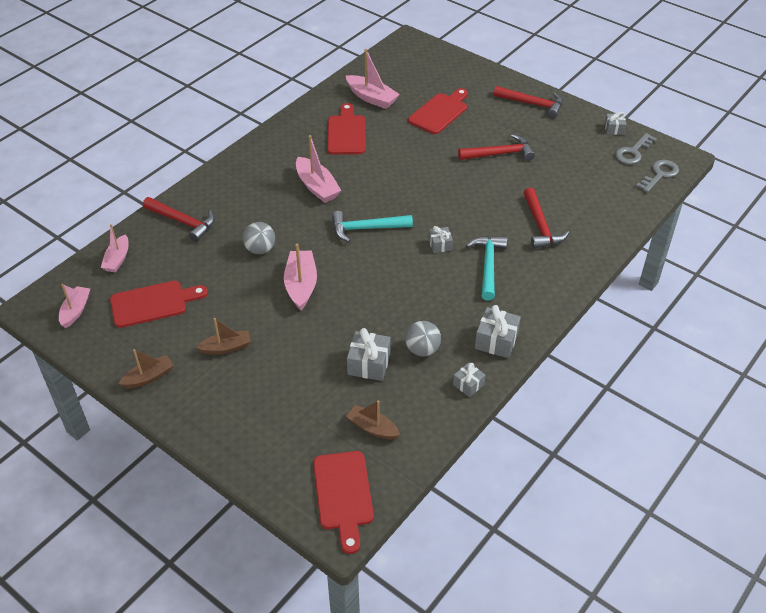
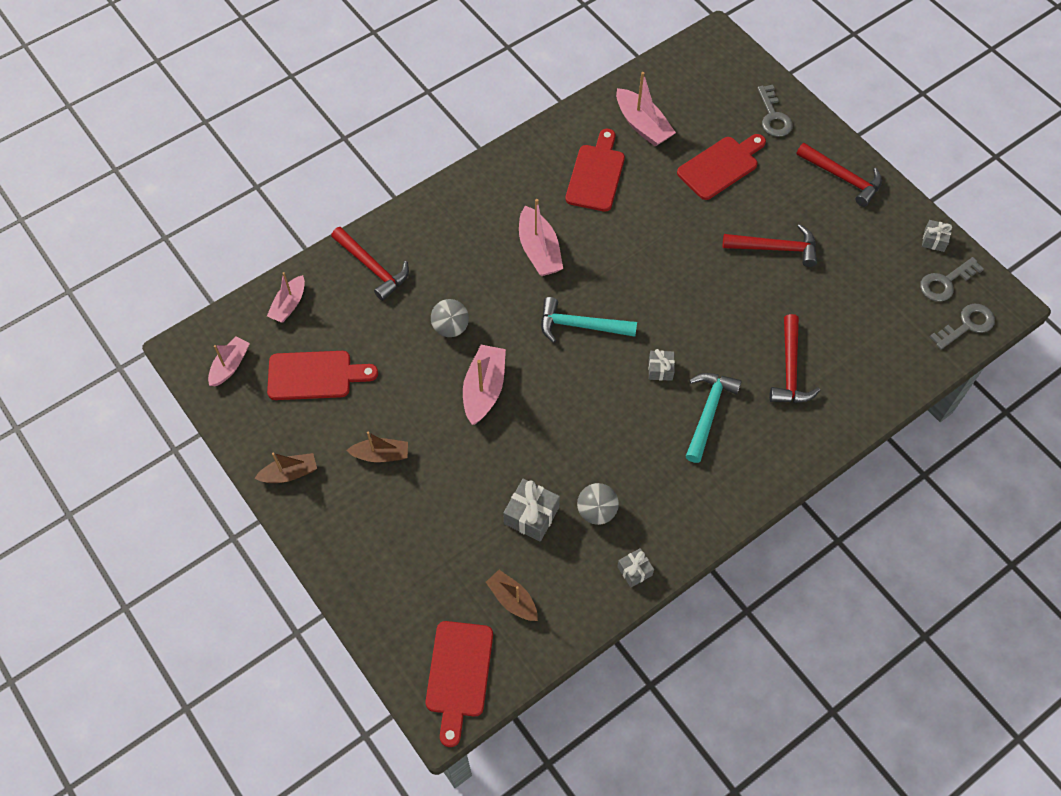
camera: 15 degrees right, 15 degrees up
grey gift [475,305,521,358] -> none
none -> grey key [758,85,793,137]

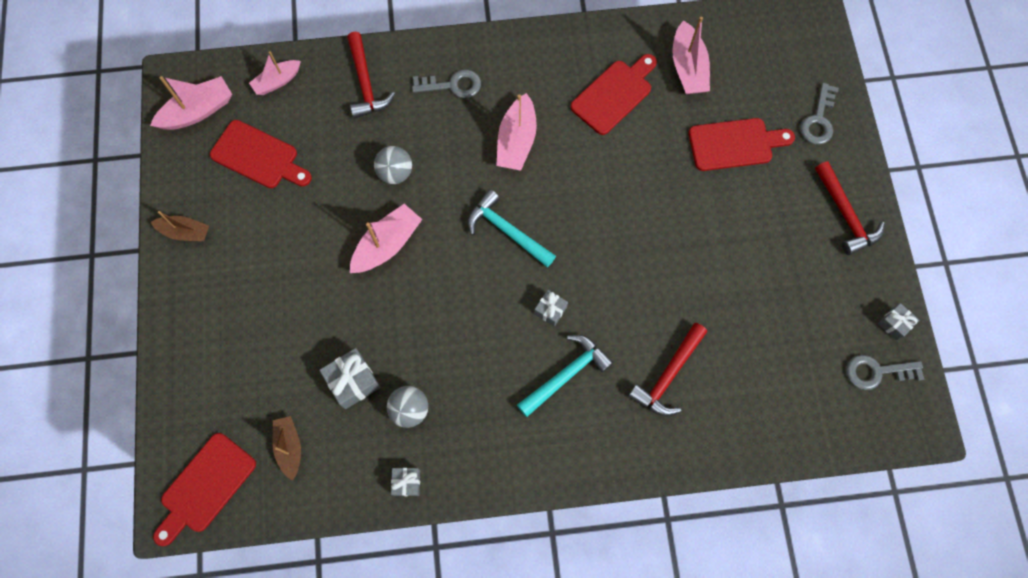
camera: 30 degrees right, 10 degrees up
pink boat [208,337,250,386] -> pink boat [150,76,232,130], size x1.50
brown boat [346,432,408,462] -> none
red hammer [723,224,817,267] -> none
grey key [930,304,995,349] -> grey key moved to [412,69,481,98]

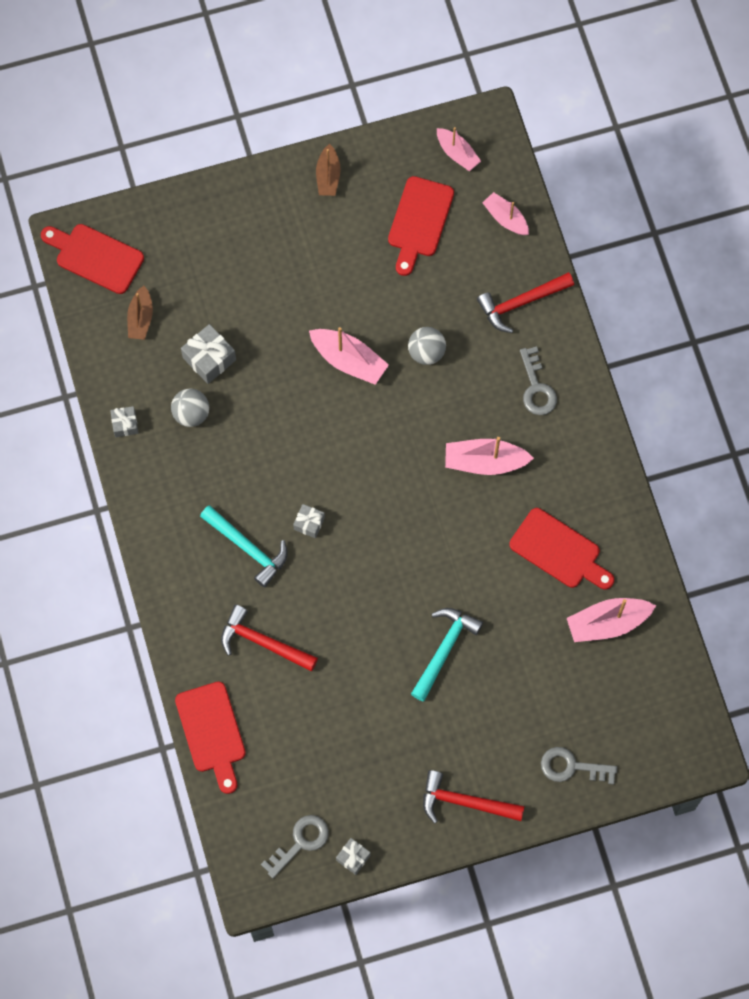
camera: 80 degrees right, 0 degrees up
pink boat [150,76,232,130] -> pink boat [437,127,481,171], size x0.67
brown boat [273,416,301,481] -> brown boat turned 120 degrees clockwise [127,286,153,340]
turquoise hammer [468,189,556,267] -> turquoise hammer moved to [411,608,483,701]
red cutting board [689,118,795,171] -> red cutting board moved to [175,682,246,794]
red hammer [815,161,885,255] -> red hammer turned 45 degrees clockwise [423,770,524,823]
grey key [846,355,925,390] -> grey key turned 60 degrees clockwise [261,815,329,878]

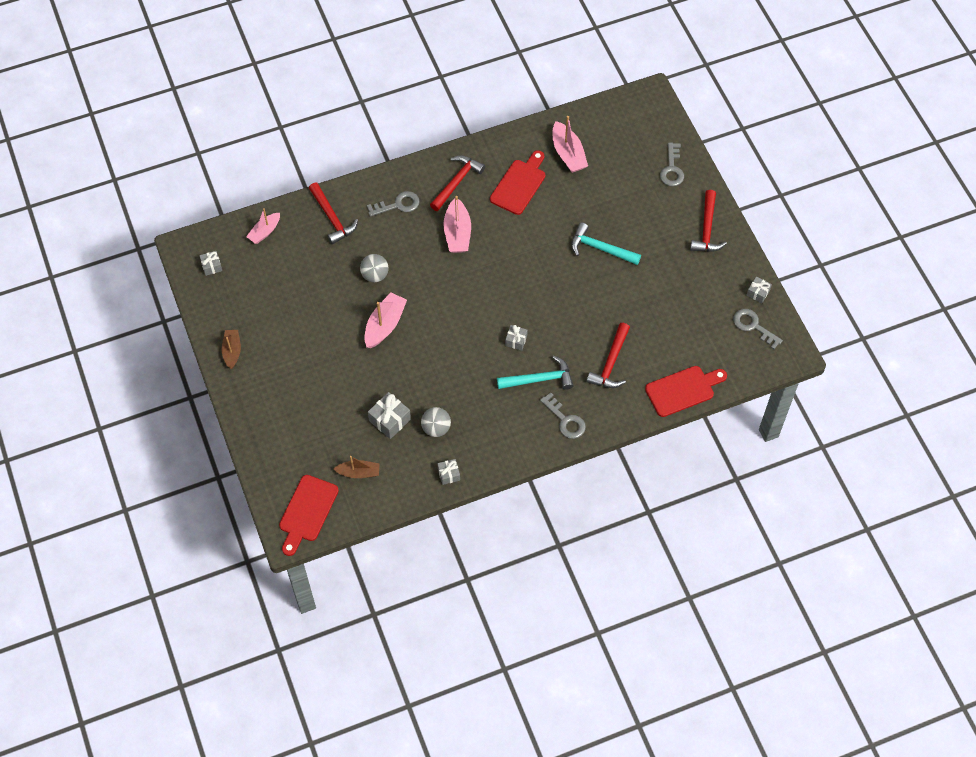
camera: 95 degrees left, 10 degrees down
turquoise hammer [200,505,288,588] -> turquoise hammer turned 45 degrees clockwise [497,356,574,390]
brown boat [316,144,341,196] -> brown boat turned 90 degrees counterclockwise [222,330,241,369]
red cutting board [388,176,454,276] -> none
pink boat [437,127,481,171] -> grey gift [199,251,222,276]
none -> red hammer [430,155,485,211]
none -> grey key [540,392,586,439]

